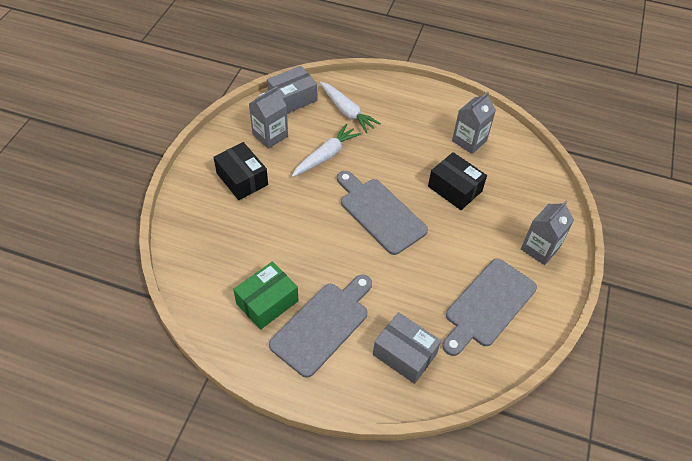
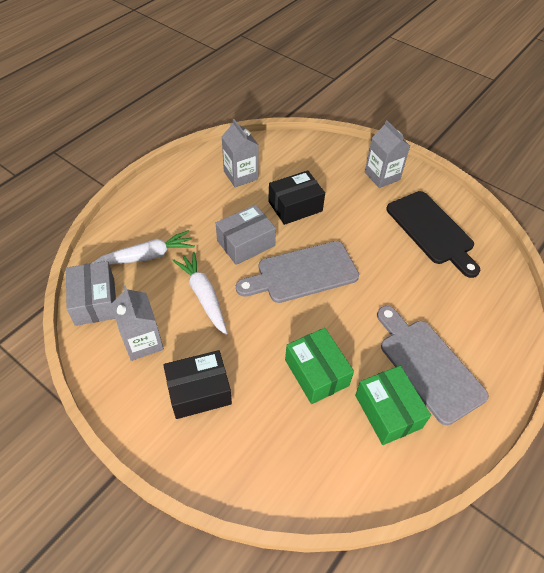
camera: 70 degrees left, 0 degrees up
grey box [373,312,441,384] -> grey box moved to [216,205,276,265]
grey cutting board [442,259,537,356] -> black cutting board [386,191,480,278]
none -> green box [285,328,354,404]

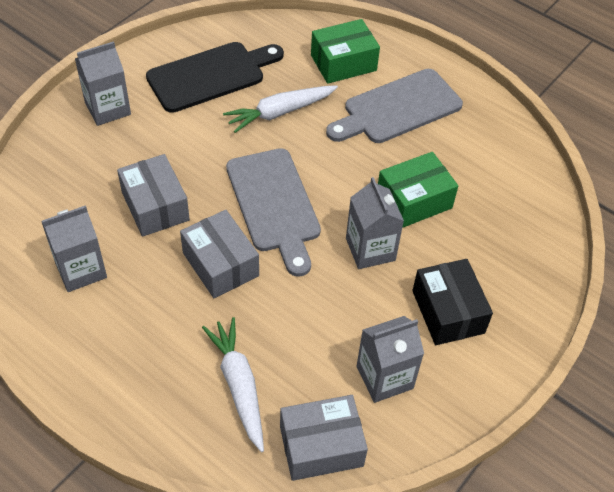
camera: 90 degrees left, 0 degrees up
white carrot [172,252,227,335] -> white carrot moved to [223,85,338,133]
black box [268,170,325,225] -> grey box [117,154,190,237]
green box [355,366,431,445] -> green box moved to [311,19,380,84]
none -> grey carton [346,177,404,269]

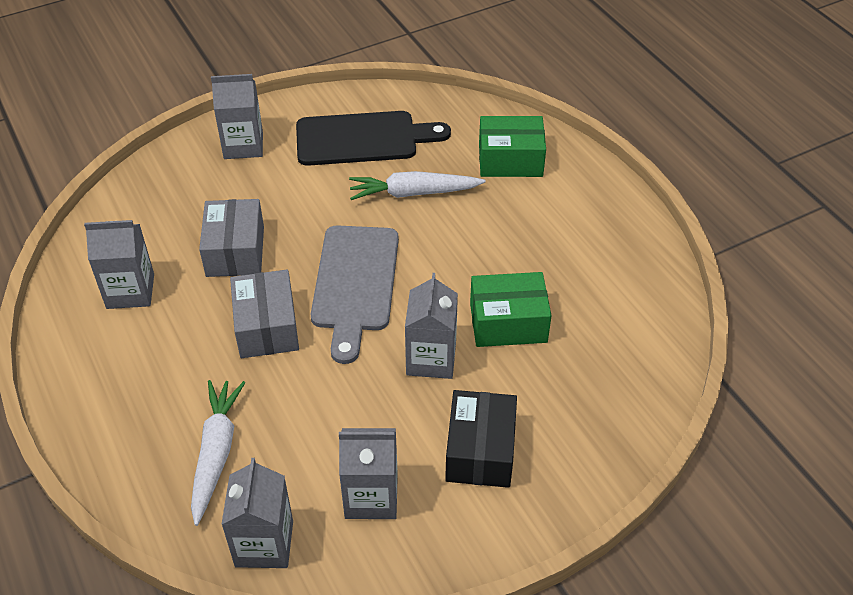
camera: 25 degrees right, 5 degrees down
grey box [280,395,368,481] -> grey carton [221,458,293,568]
grey cutting board [326,69,463,143] -> none

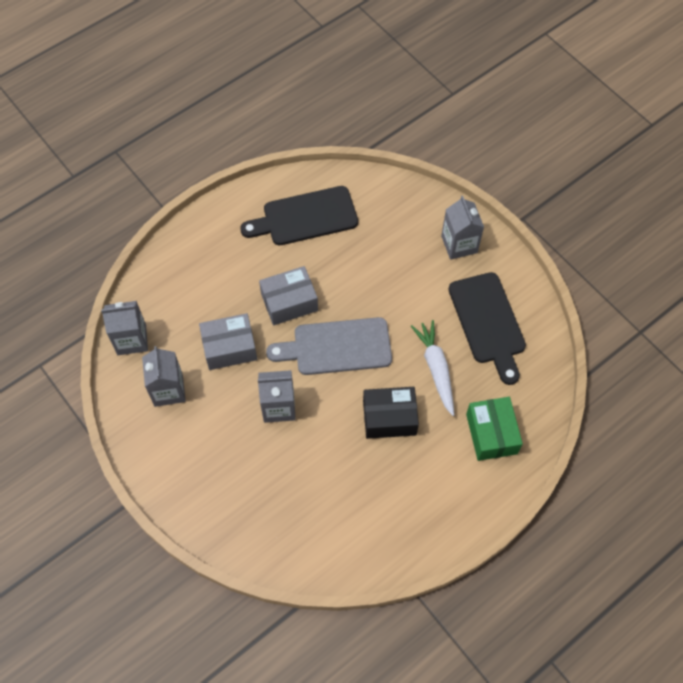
camera: 80 degrees right, 15 degrees up
grey carton [84,220,154,309] -> black cutting board [240,186,358,245]
white carrot [191,380,245,526] -> none
grey box [199,199,264,277] -> grey box moved to [199,313,257,370]
black box [445,390,517,488] -> black box moved to [363,387,419,439]
green box [470,272,552,347] -> none

